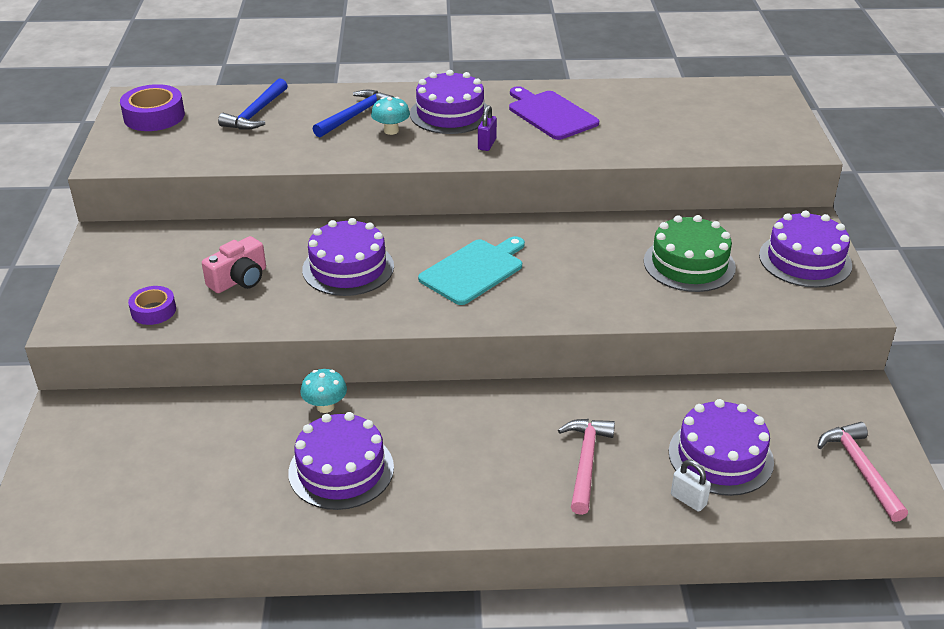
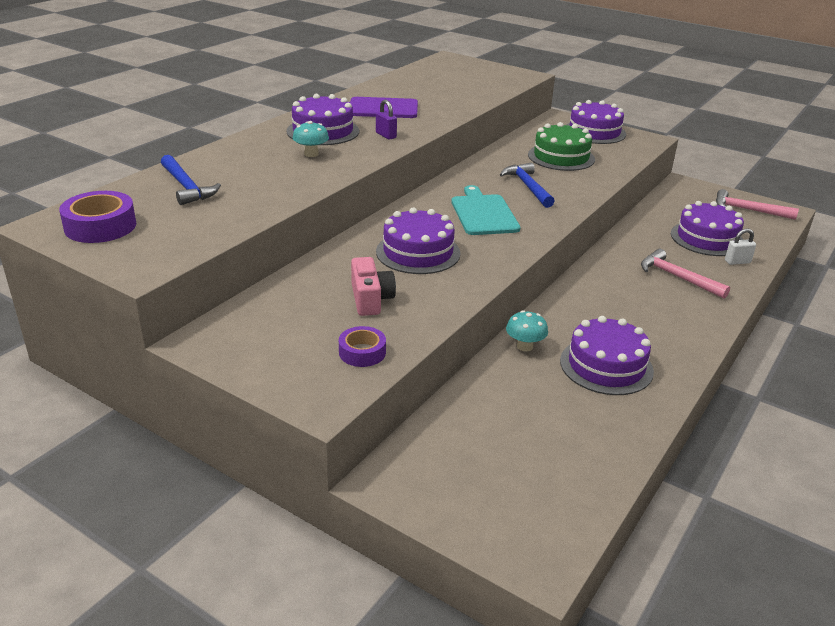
camera: 55 degrees left, 5 degrees down
blue hammer [313,90,394,138] -> blue hammer moved to [500,163,555,208]

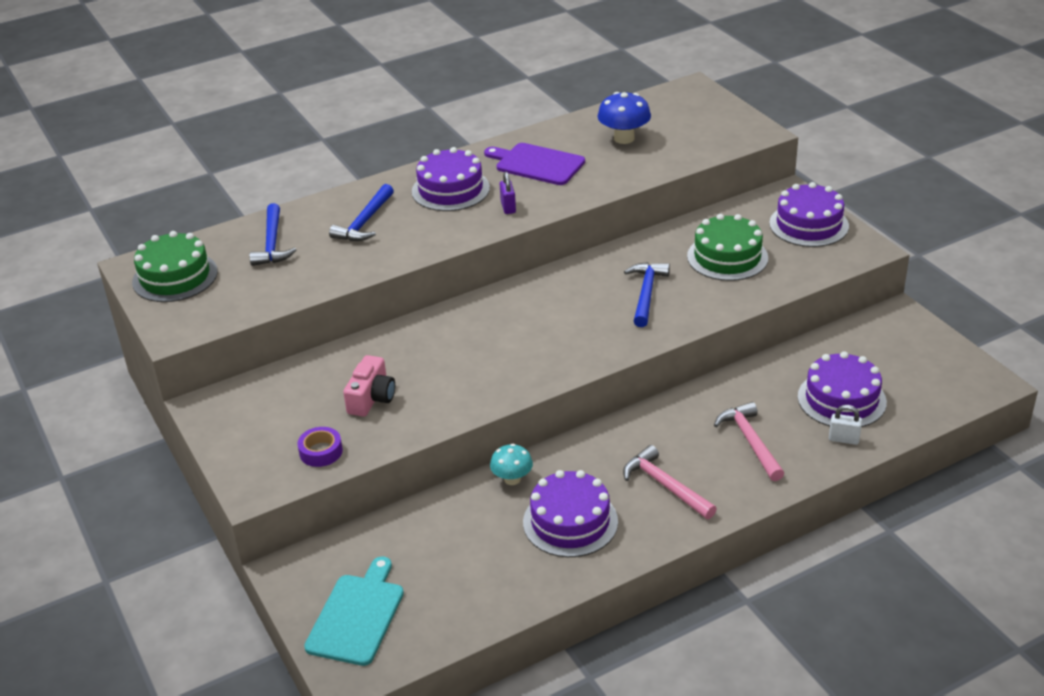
camera: 30 degrees right, 5 degrees up
purple tape [59,191,136,243] -> green cake [132,231,218,302]
turquoise mushroom [293,121,329,157] -> none
purple cake [376,207,461,274] -> none
turquoise cutting board [451,185,520,235] -> turquoise cutting board moved to [304,557,404,666]
pink hammer [716,189,799,220] -> pink hammer moved to [623,445,717,519]
none -> blue hammer [329,184,394,241]
none -> blue mushroom [597,92,651,144]

